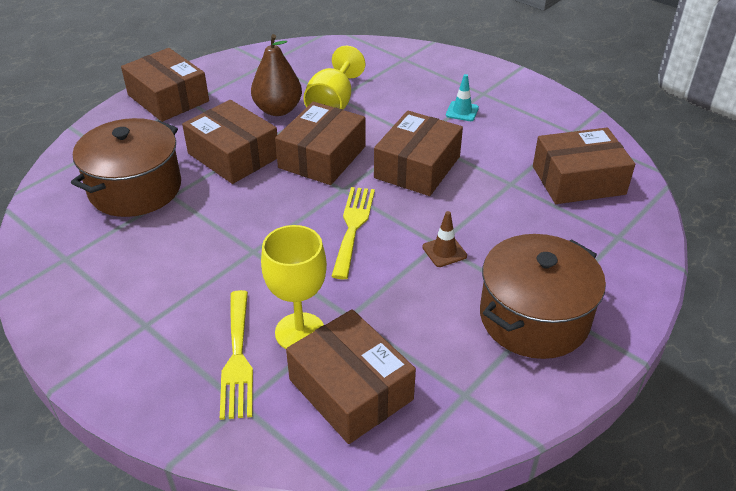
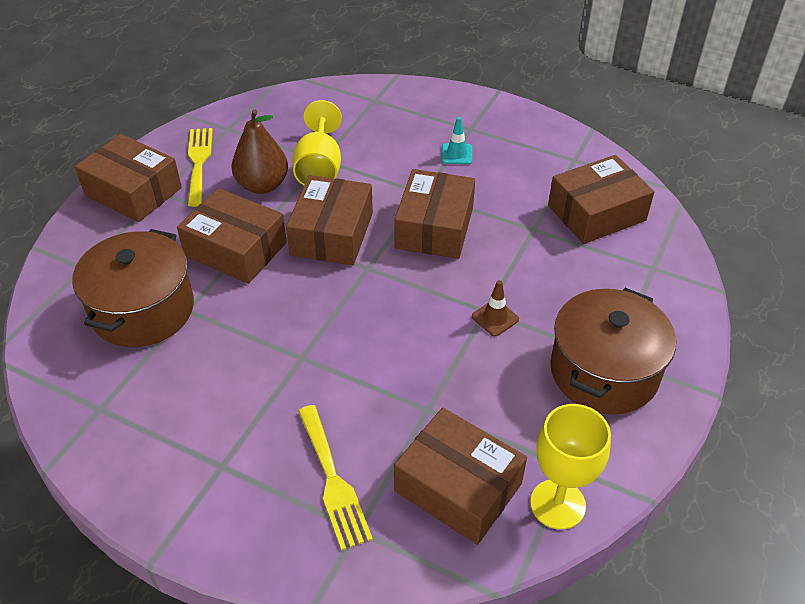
camera: 15 degrees left, 5 degrees up
yellow goblet [261,225,327,349] -> yellow goblet moved to [530,404,611,530]
yellow fork [331,187,375,279] -> yellow fork moved to [188,128,213,207]

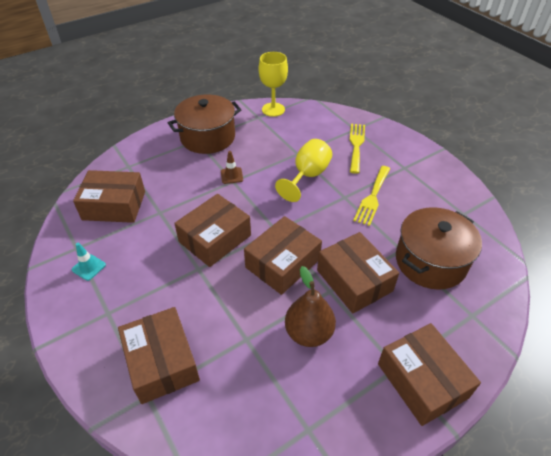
camera: 150 degrees left, 0 degrees up
yellow fork [188,128,213,207] -> yellow fork moved to [353,166,390,226]
yellow goblet [292,100,342,185] -> yellow goblet moved to [275,139,332,202]
brown box [394,408,527,545] -> brown box moved to [118,307,200,404]
turquoise traffic cone [442,117,472,164] -> turquoise traffic cone moved to [72,243,106,281]

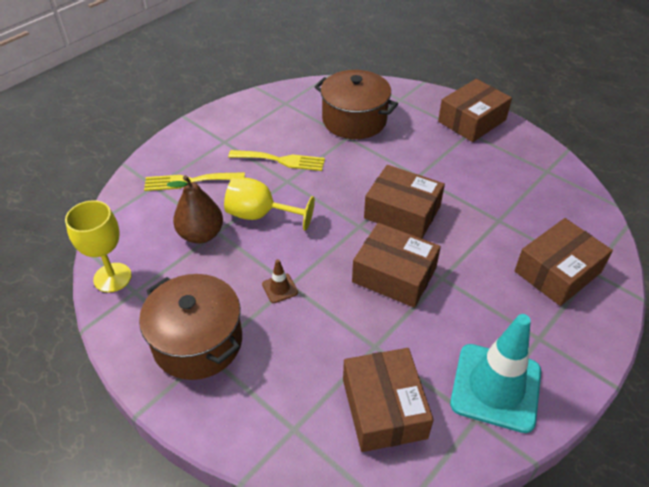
camera: 105 degrees left, 0 degrees up
turquoise traffic cone [72,243,106,281] -> turquoise traffic cone [450,314,541,433], size x2.43
brown pear [285,266,336,347] -> brown pear moved to [167,175,223,244]
brown box [317,232,399,313] -> none

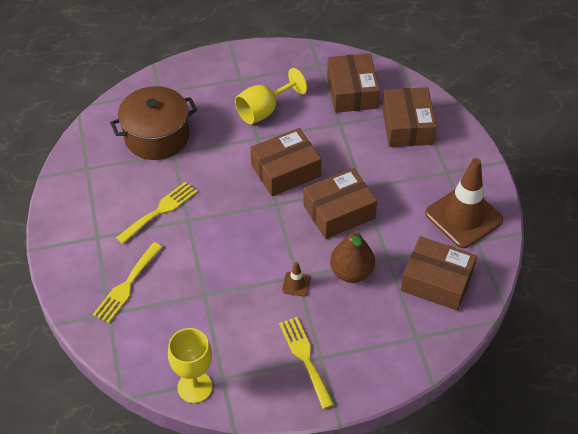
camera: 55 degrees left, 5 degrees up
brown pot [139,274,242,380] -> yellow fork [279,317,334,409]
brown pear [167,175,223,244] -> brown pear moved to [330,230,375,283]
yellow goblet [224,177,315,231] -> yellow goblet moved to [235,68,307,124]
brown box [438,79,512,142] -> brown box moved to [327,53,380,113]
turquoise traffic cone [450,314,541,433] -> brown traffic cone [425,158,503,248]

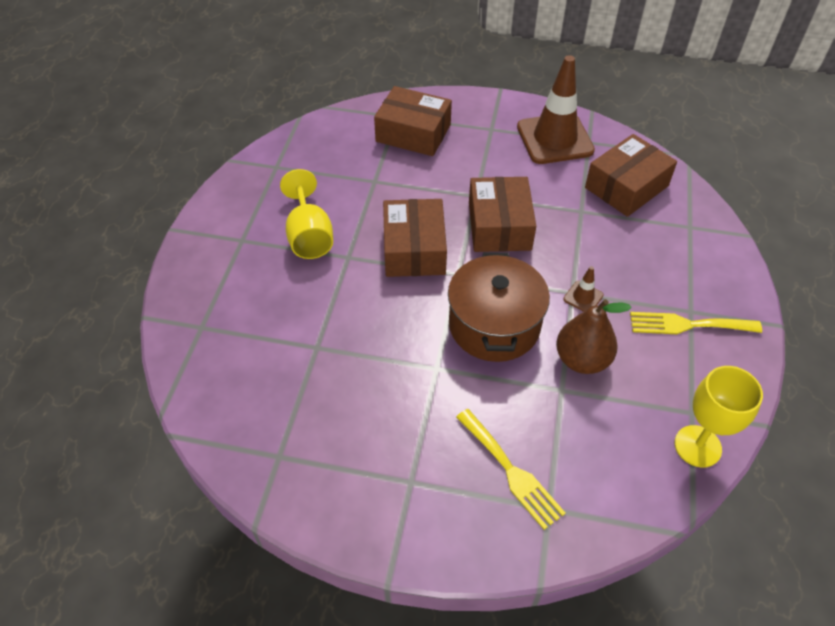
camera: 65 degrees left, 0 degrees up
brown pot [110,86,197,160] -> brown pot moved to [448,252,550,362]
yellow fork [116,182,197,244] -> none
brown box [327,53,380,113] -> none
brown pear [330,230,375,283] -> brown pear moved to [556,299,632,374]

